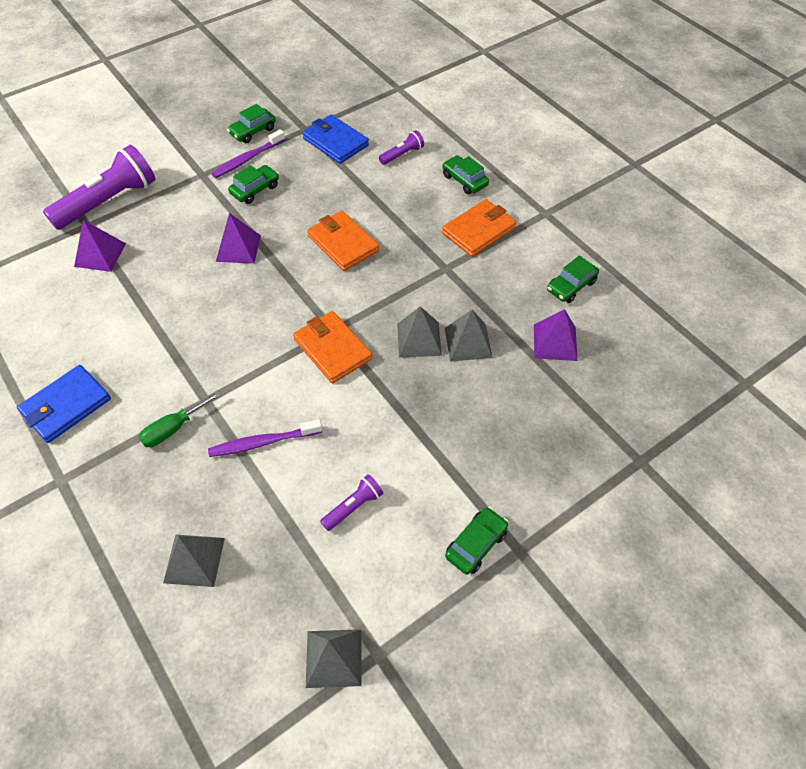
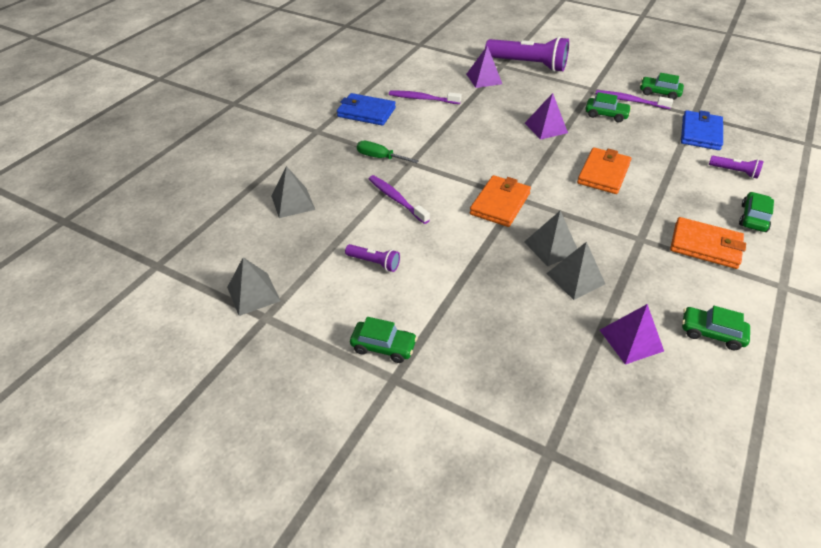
camera: 65 degrees right, 10 degrees down
none -> purple toothbrush [389,91,462,104]

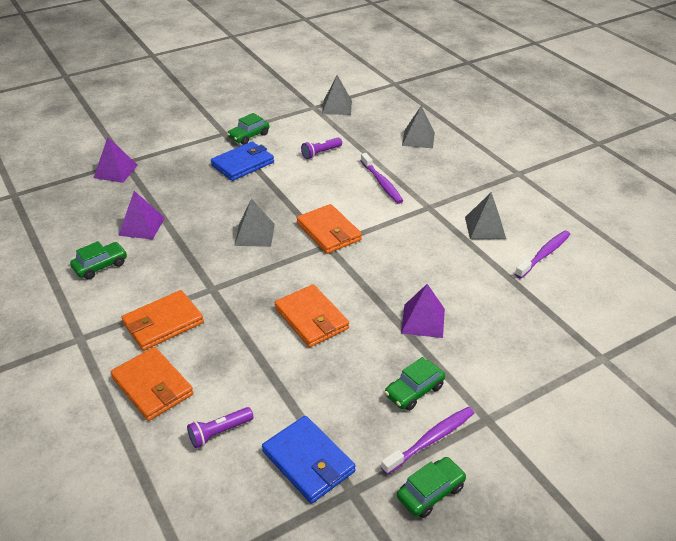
camera: 120 degrees right, 5 degrees down
blue wallet [337,93,396,126] -> blue wallet moved to [211,141,274,181]
green screwdriver [357,141,419,163] -> none
purple toothbrush [369,175,430,224] -> purple toothbrush turned 75 degrees clockwise [361,153,403,204]
purple pyramid [466,46,502,88] -> purple pyramid moved to [93,137,138,183]
purple flashlight [485,36,569,72] -> none
grey pyramid [546,242,605,300] -> grey pyramid moved to [465,192,506,239]
green car [739,192,774,232] -> orange wallet [110,347,194,421]

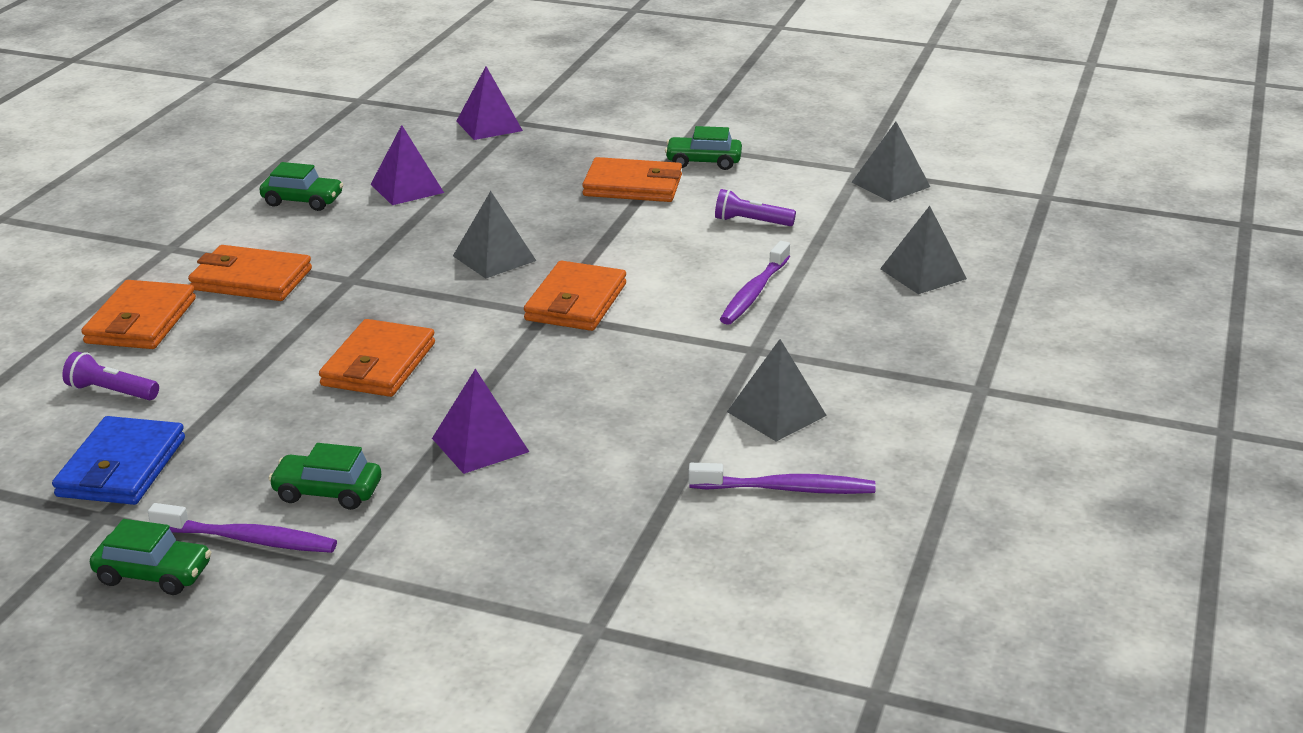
camera: 50 degrees right, 10 degrees down
blue wallet [211,141,274,181] -> orange wallet [582,157,682,202]

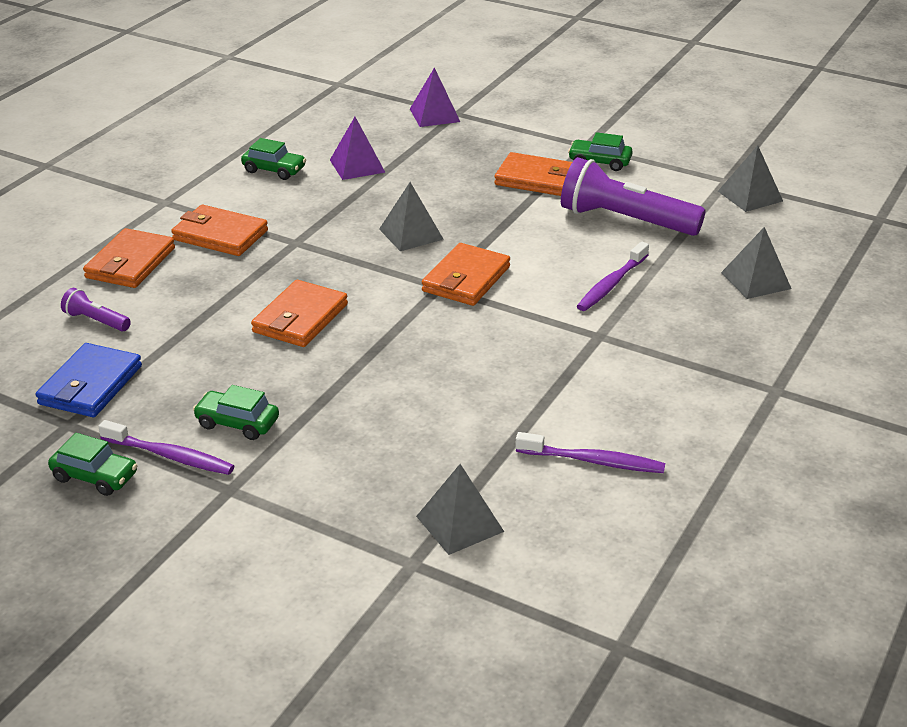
camera: 10 degrees right, 5 degrees up
purple pyramid [432,369,529,474] -> none
purple flashlight [715,189,796,226] -> purple flashlight [561,157,706,236], size x2.15
grey pyramid [727,339,827,441] -> grey pyramid moved to [416,464,504,555]

